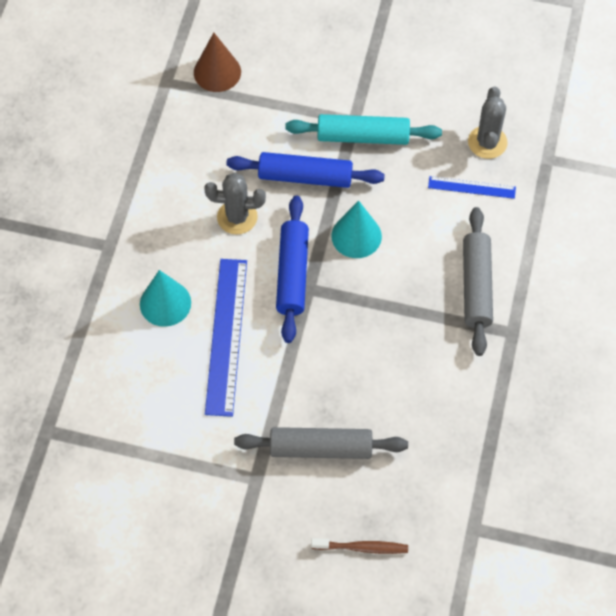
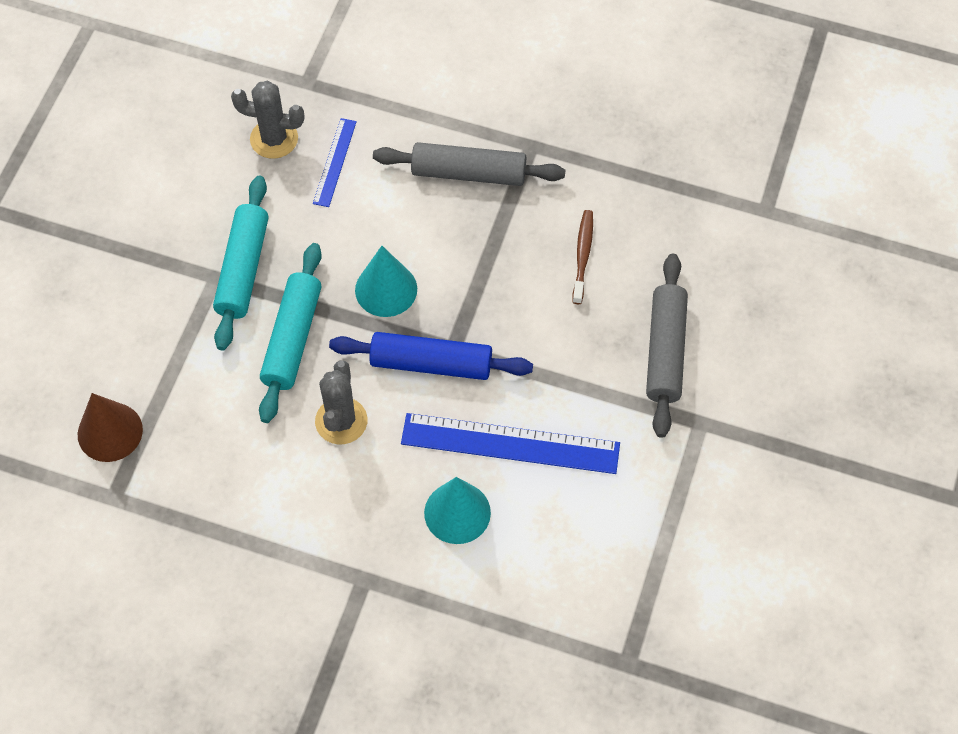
camera: 85 degrees left, 0 degrees up
blue rolling pin [226,152,385,188] -> turquoise rolling pin [259,243,322,423]
brown toothbrush [311,538,408,554] -> brown toothbrush moved to [572,210,593,304]

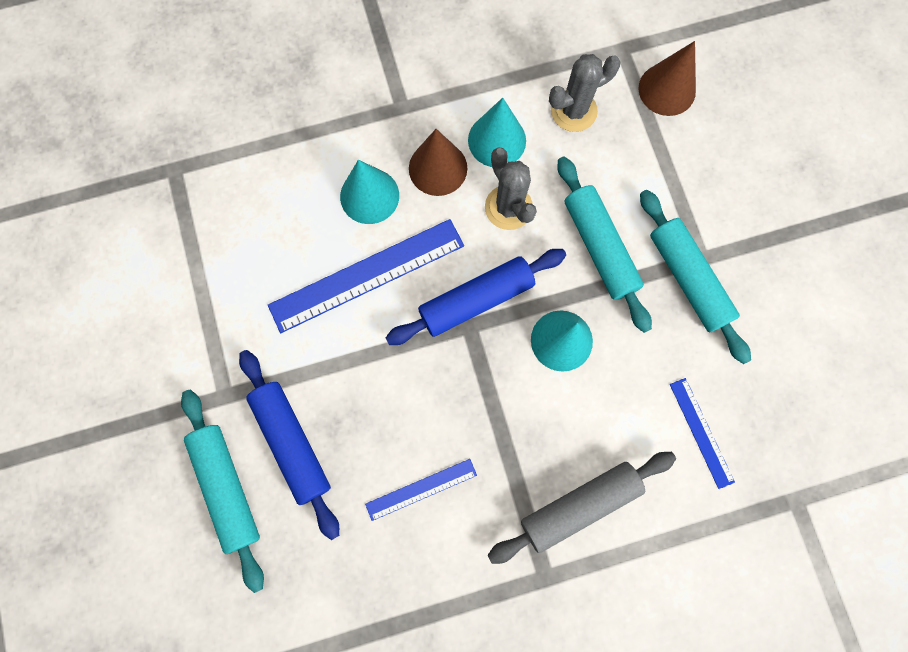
camera: 145 degrees right, 15 degrees up
grey cactus [231,81,304,159] -> grey cactus moved to [549,54,621,132]
brown toothbrush [572,210,593,304] -> blue ruler [365,459,477,521]
grey rolling pin [646,254,688,438] -> blue rolling pin [239,350,339,540]
none -> turquoise rolling pin [181,390,264,593]
none -> brown cone [409,129,467,196]
none -> turquoise cone [468,98,526,167]

